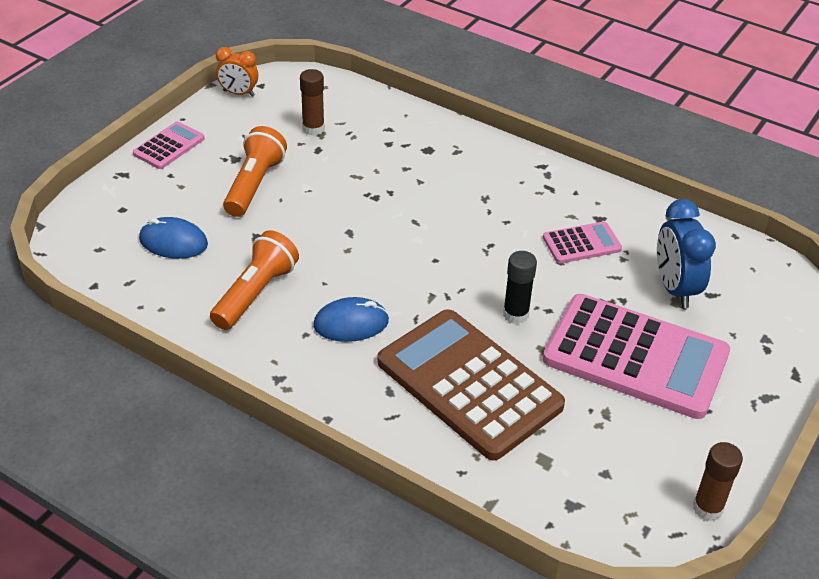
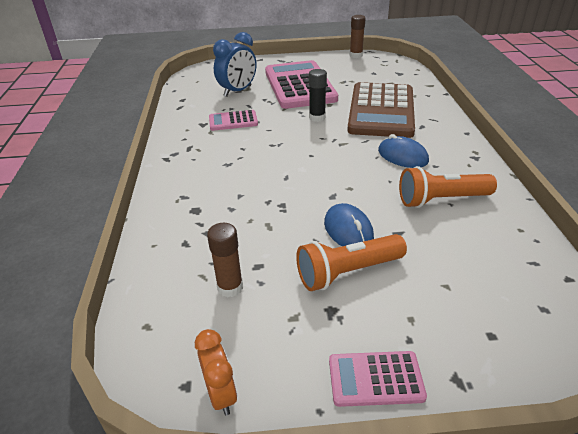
camera: 125 degrees left, 5 degrees down
blue mouse [139,217,208,259] -> blue mouse moved to [324,203,374,246]
pink calculator [543,221,622,264] -> pink calculator turned 45 degrees counterclockwise [209,110,258,131]

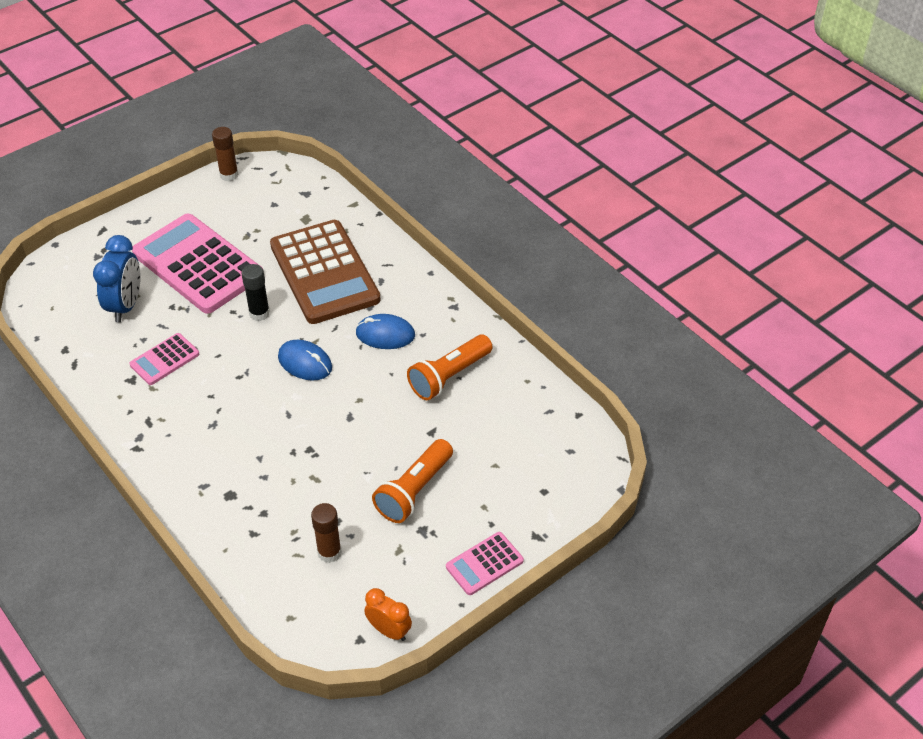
camera: 35 degrees left, 10 degrees up
blue mouse [324,203,374,246] -> blue mouse moved to [278,340,332,381]

